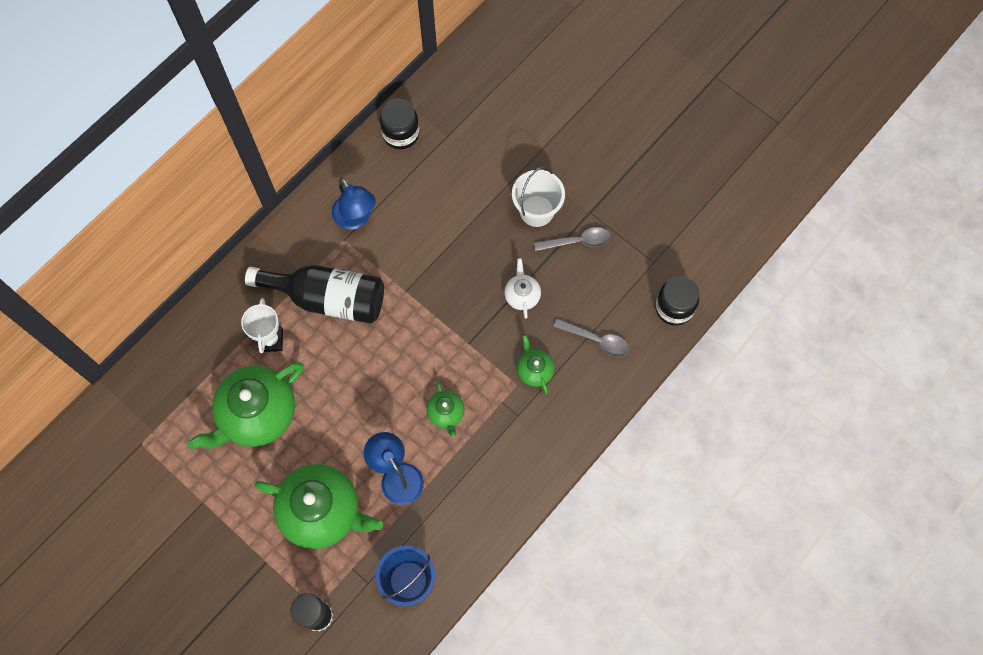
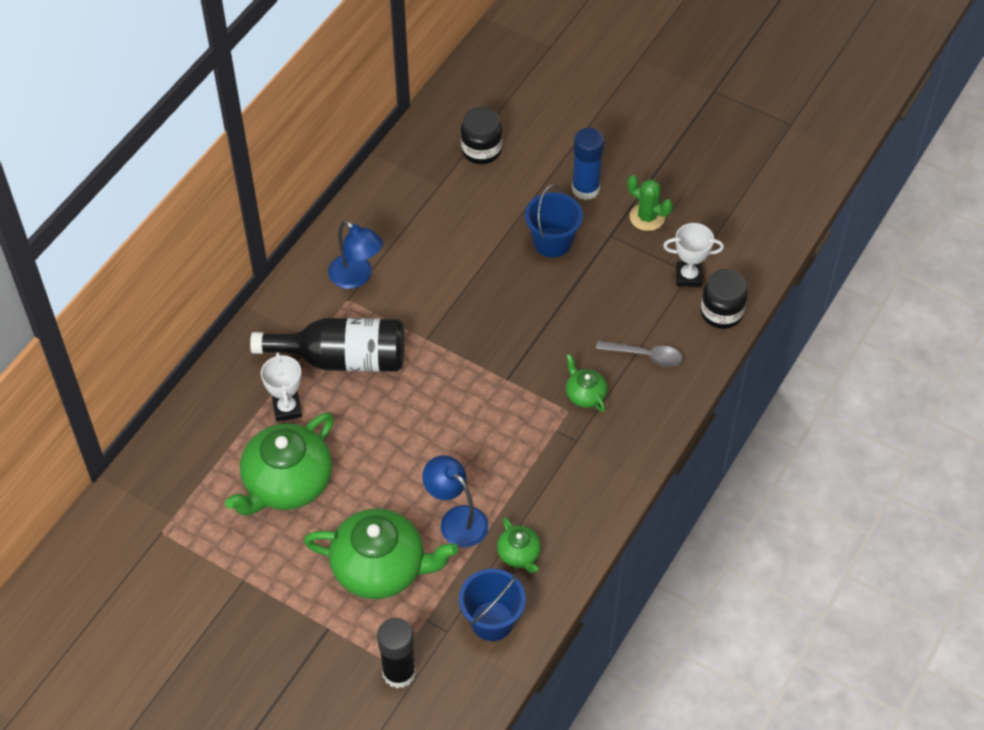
camera: 10 degrees left, 15 degrees down
black jar [380,99,420,149] -> black jar moved to [461,107,502,164]
green teapot [426,382,464,438] -> green teapot moved to [497,517,541,573]
white teapot [504,258,541,319] -> none
white bucket [512,167,565,227] -> blue bucket [525,185,583,258]
grey spoon [534,227,610,251] -> none
none -> blue glue stick [572,128,604,200]
none -> green cactus [627,175,673,231]
none -> white trophy [663,223,724,287]

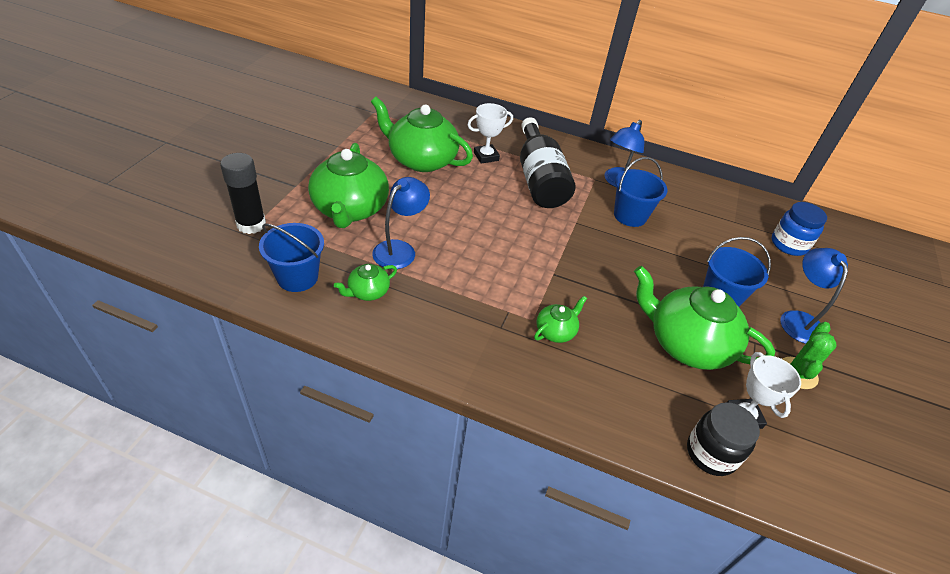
camera: 75 degrees right, 10 degrees down
black jar [461,107,502,164] -> blue jar [772,202,827,256]
blue glue stick [572,128,604,200] -> blue lamp [781,248,848,344]
grey spoon [596,340,683,367] -> none
none -> blue bucket [614,157,667,227]
none -> green teapot [634,266,775,370]

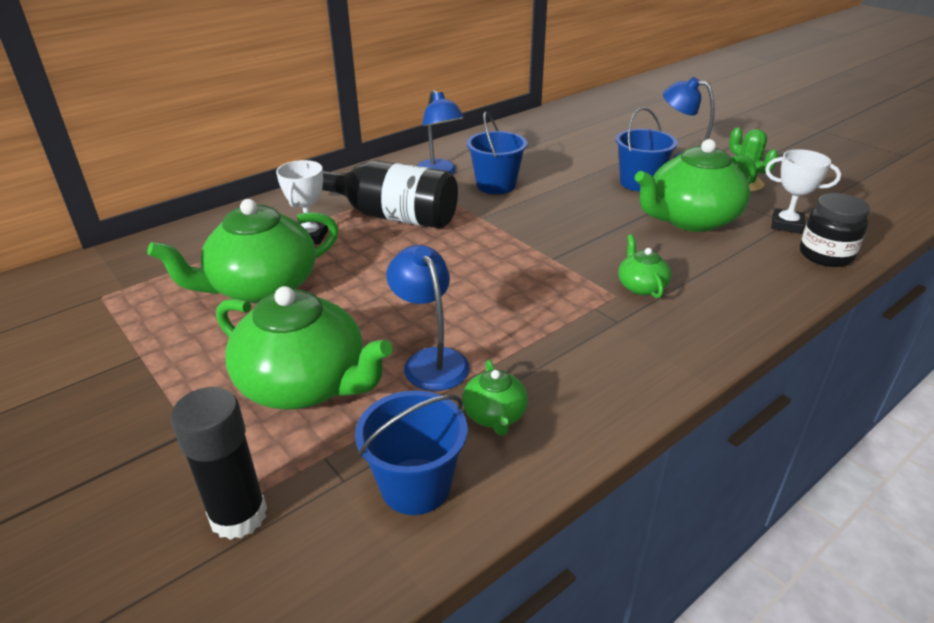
camera: 55 degrees left, 10 degrees down
blue jar [772,202,827,256] -> none

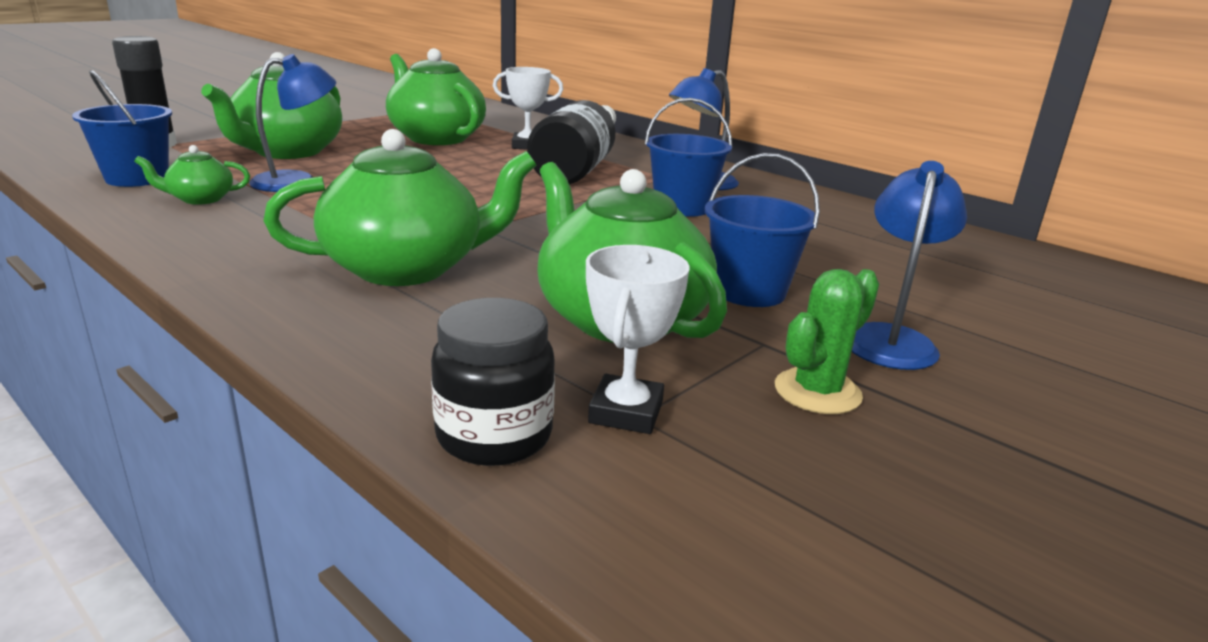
camera: 80 degrees right, 10 degrees down
green teapot [618,234,671,298] -> green teapot [263,129,536,286], size x2.13

